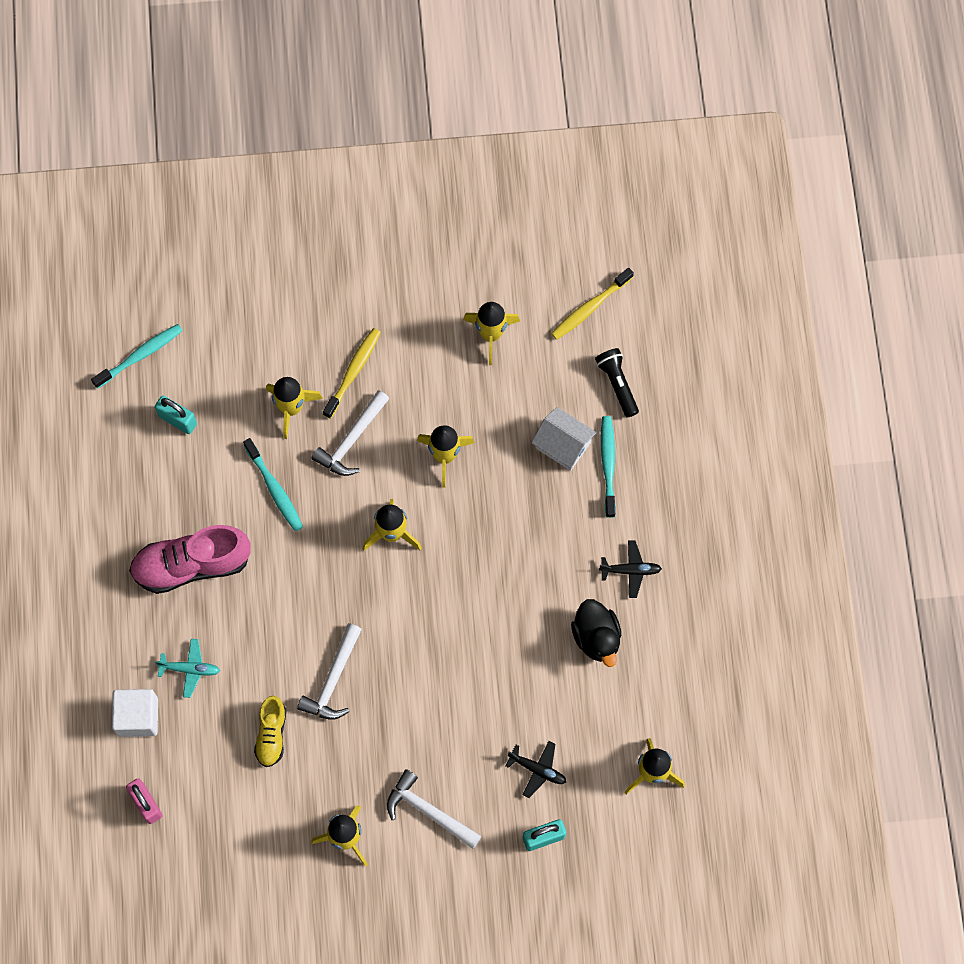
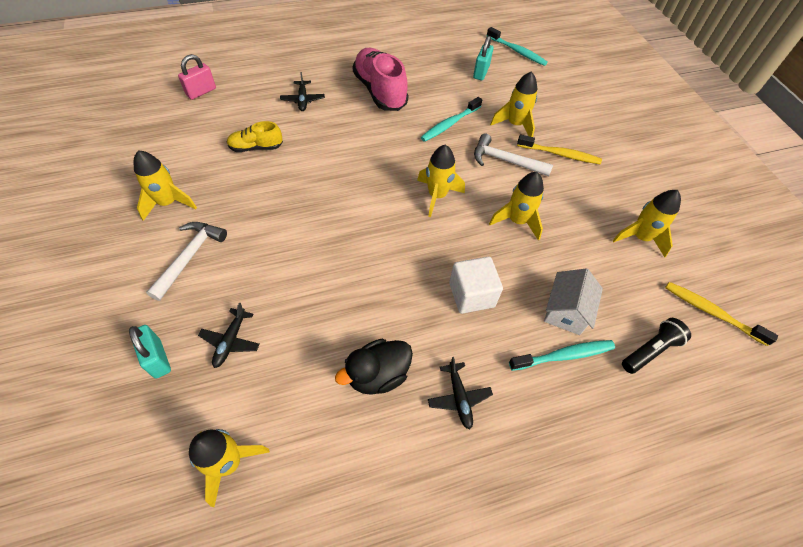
camera: 75 degrees right, 15 degrees down
white cube [112,689,158,737] -> white cube moved to [449,257,503,314]
turquoise plane [155,639,220,698] -> black plane [280,72,325,111]
white hammer [297,623,362,720] -> none

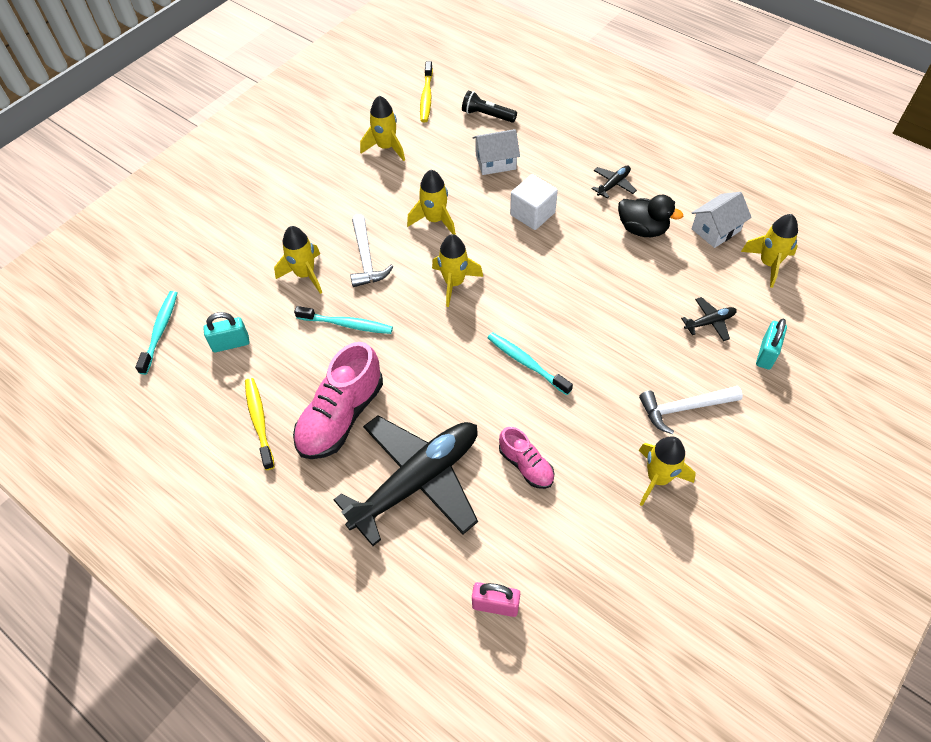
camera: 120 degrees left, 0 degrees up
yellow shoe [227,121,283,152] -> pink shoe [499,427,555,489]
black plane [280,72,325,111] -> black plane [333,416,478,546], size x2.49
turquoise toothbrush [509,340,615,371] -> turquoise toothbrush moved to [487,332,573,395]
yellow toothbrush [517,134,602,164] -> yellow toothbrush moved to [245,378,275,470]
none -> white house [692,192,752,248]

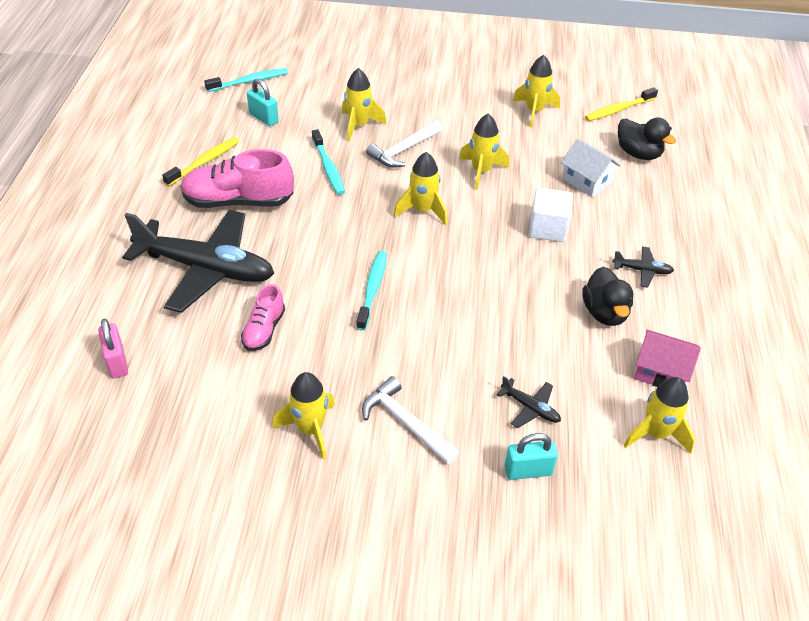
camera: 55 degrees right, 10 degrees down
black flashlight [462,90,517,123] -> black duck [618,118,676,160]
white house [692,192,752,248] -> pink house [634,330,701,387]

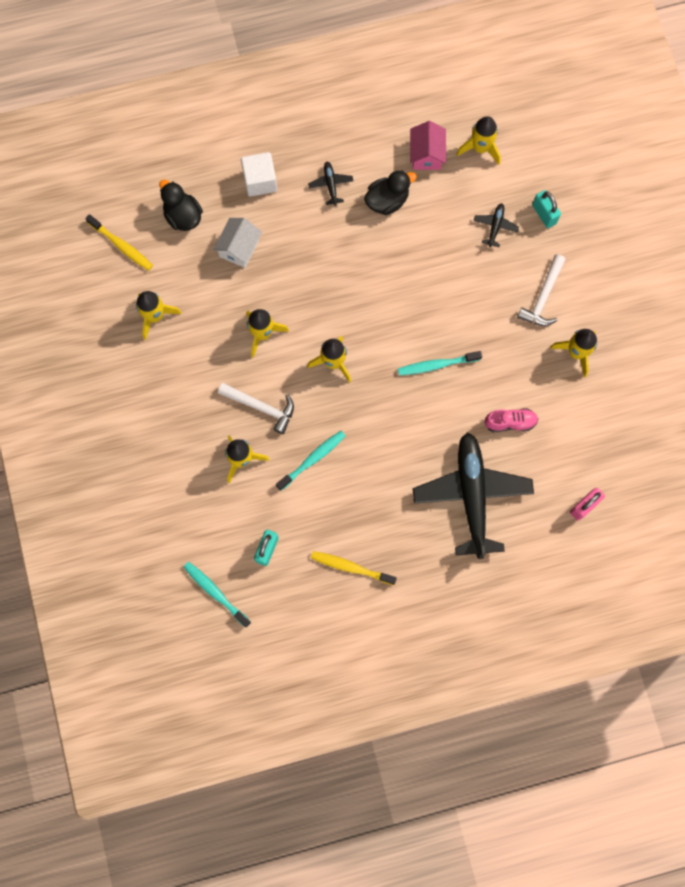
camera: 110 degrees left, 30 degrees up
pink shoe [181,149,294,208] -> none
white cube [529,188,573,242] -> white cube moved to [241,152,277,197]
black duck [618,118,676,160] -> black duck turned 60 degrees counterclockwise [159,179,203,231]

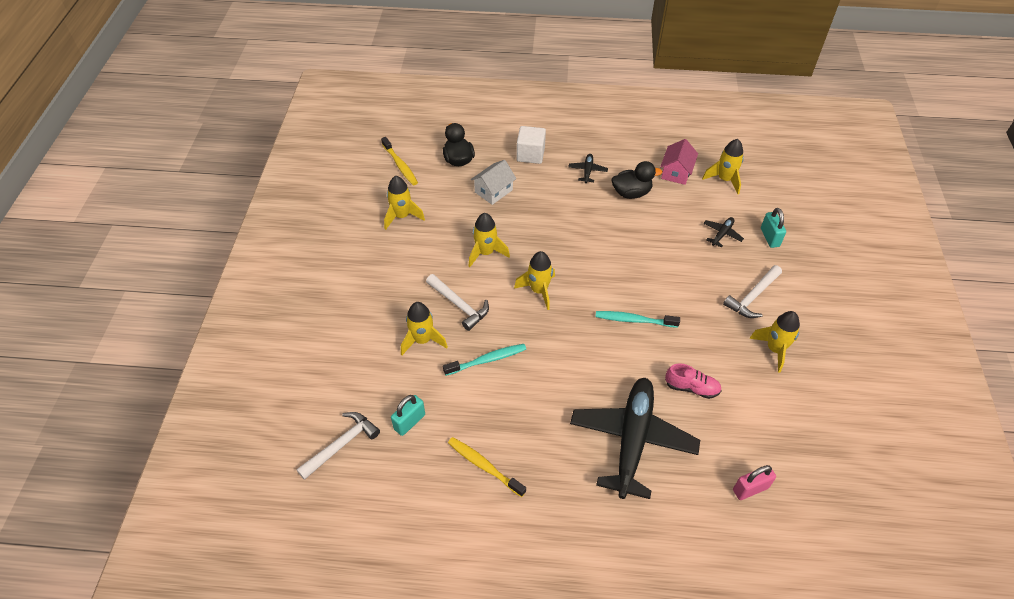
camera: 20 degrees right, 25 degrees down
turquoise toothbrush [184,562,251,628] -> white hammer [296,412,380,480]

